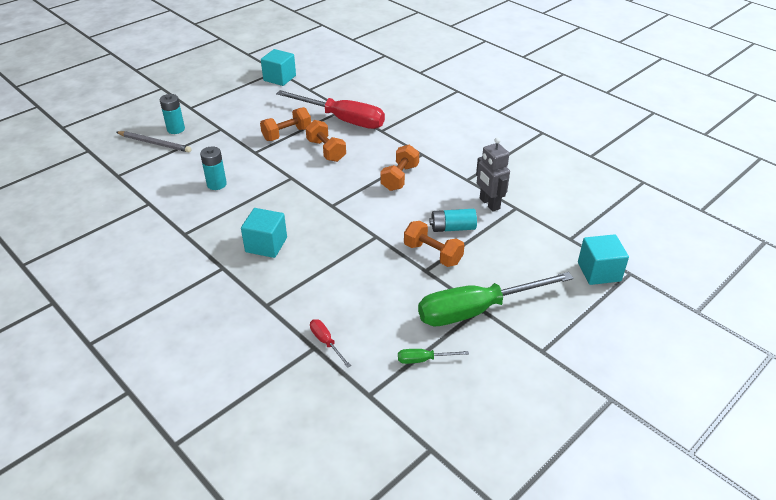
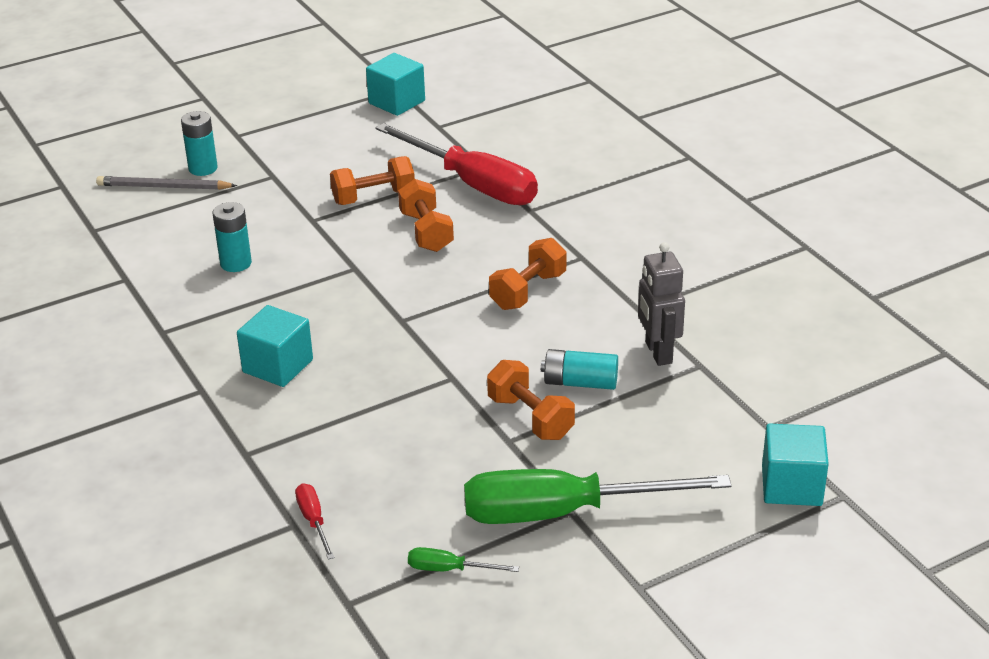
camera: 15 degrees right, 5 degrees down
grey pencil [116,131,191,153] -> grey pencil turned 150 degrees clockwise [96,176,237,190]

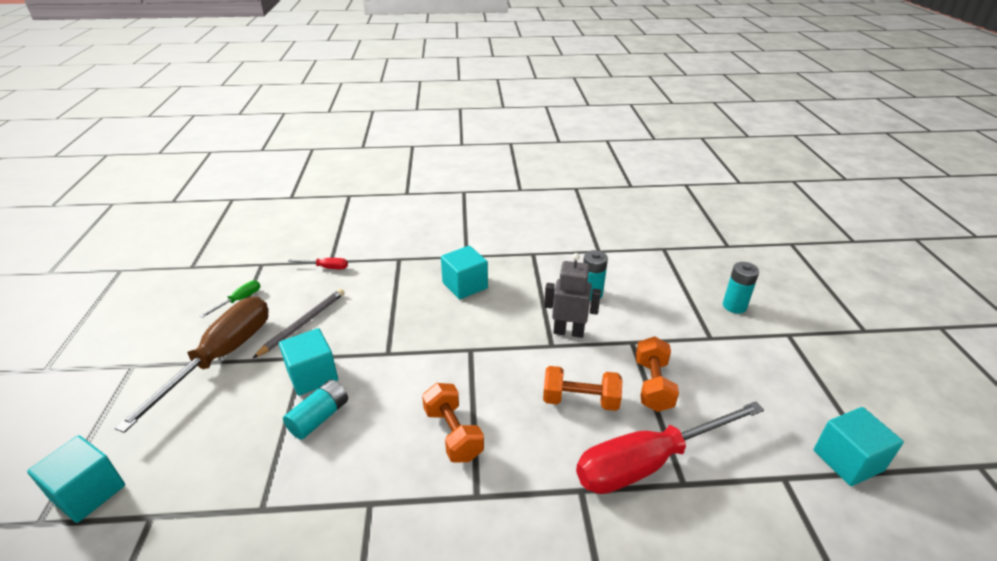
camera: 115 degrees right, 0 degrees up
grey pencil [96,176,237,190] -> grey pencil moved to [253,289,344,358]
green screwdriver [464,469,732,524] -> brown screwdriver [114,297,269,433]
orange dumbbell [487,360,575,440] -> turquoise cube [279,328,338,396]
grey robot [638,242,685,366] -> grey robot moved to [544,253,601,338]

